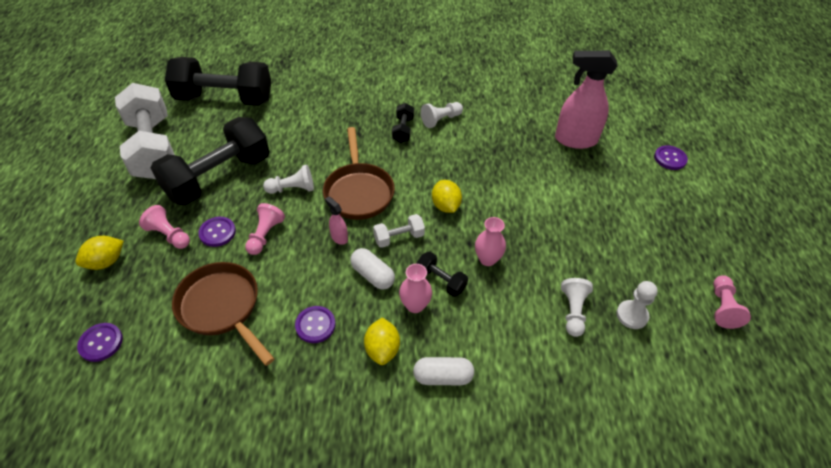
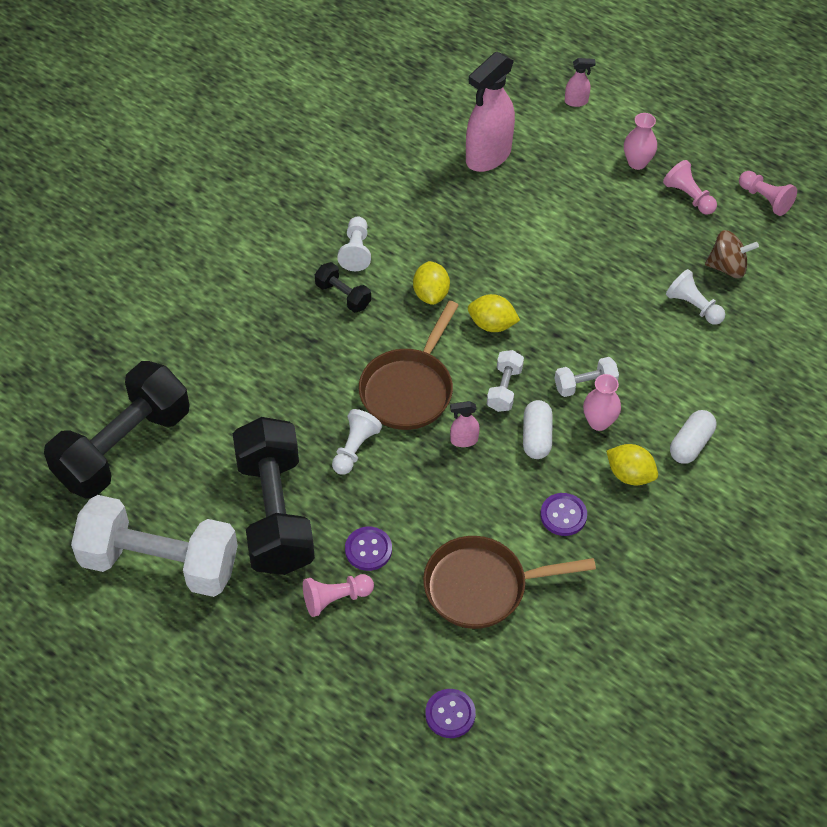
camera: 55 degrees left, 5 degrees up
yellow lemon [76,236,124,270] -> yellow lemon moved to [413,261,450,305]
pink pawn [245,203,285,255] -> pink pawn moved to [663,160,717,215]
brown pan [323,127,395,220] -> brown pan turned 90 degrees clockwise [359,301,459,430]
white capsule [350,248,395,290] -> white capsule turned 75 degrees counterclockwise [523,400,553,459]
black dumbbell [416,252,468,297] -> white dumbbell [554,357,619,397]
pink vase [475,217,506,266] -> pink vase moved to [624,113,657,170]
white pawn [616,281,658,329] -> brown spinning top [705,230,759,278]
purple button [654,146,688,170] -> pink spray bottle [565,58,596,107]

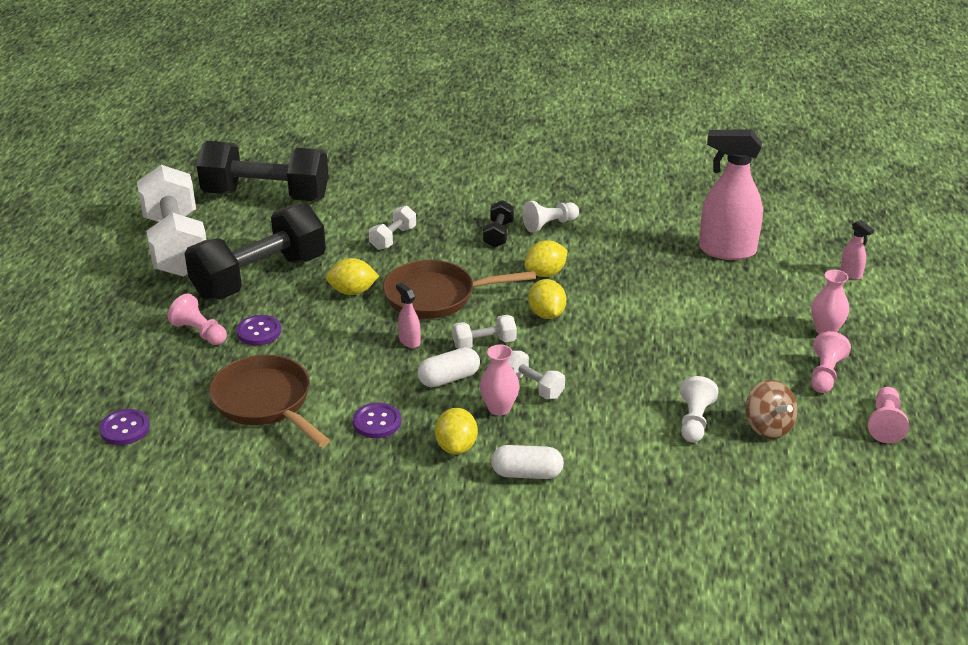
camera: 60 degrees right, 20 degrees down
white pawn [332,409,382,475] -> yellow lemon [326,258,379,295]
none -> white dumbbell [369,205,416,250]

